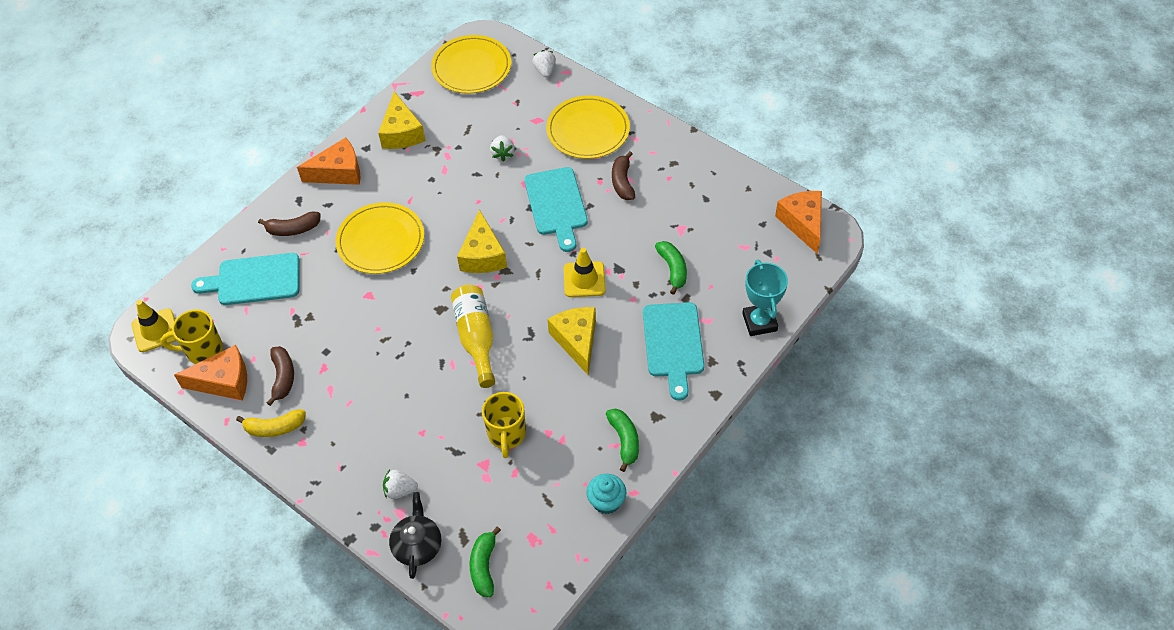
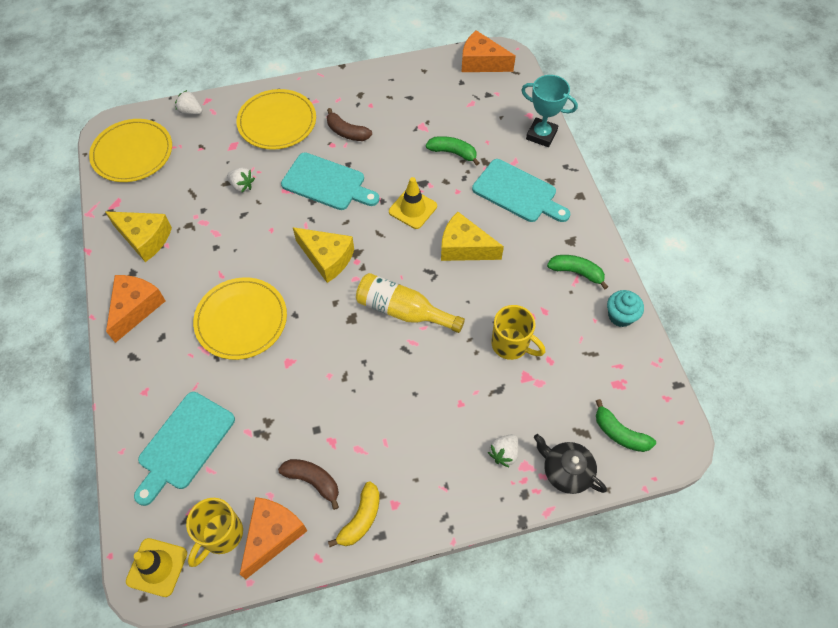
camera: 55 degrees left, 5 degrees up
brown banana [258,212,321,236] -> none

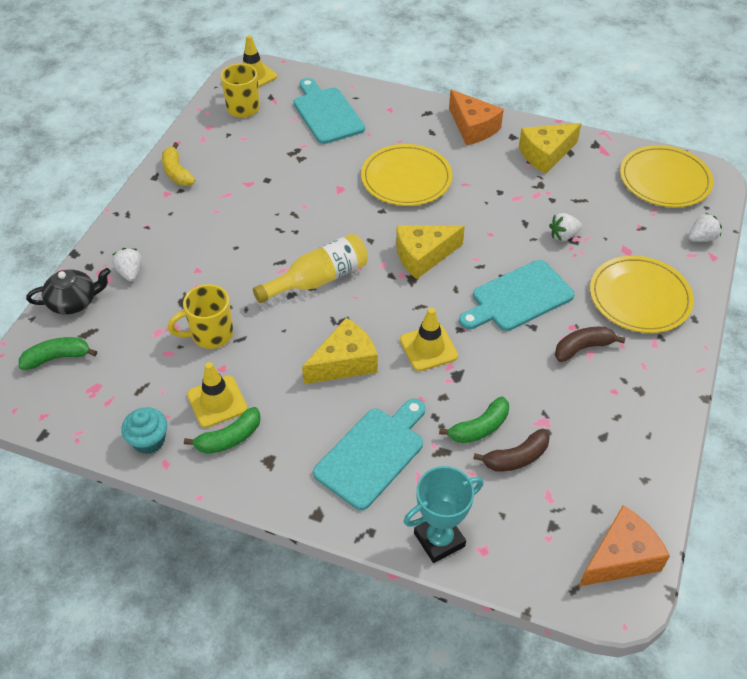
camera: 125 degrees right, 10 degrees down
orange cheese [240,497,307,579] -> none
brown banana [278,459,339,510] -> brown banana moved to [473,429,550,471]
turquoise cutting board [472,159,570,222] -> turquoise cutting board turned 150 degrees clockwise [313,399,425,510]
none -> yellow traffic cone [187,362,248,428]

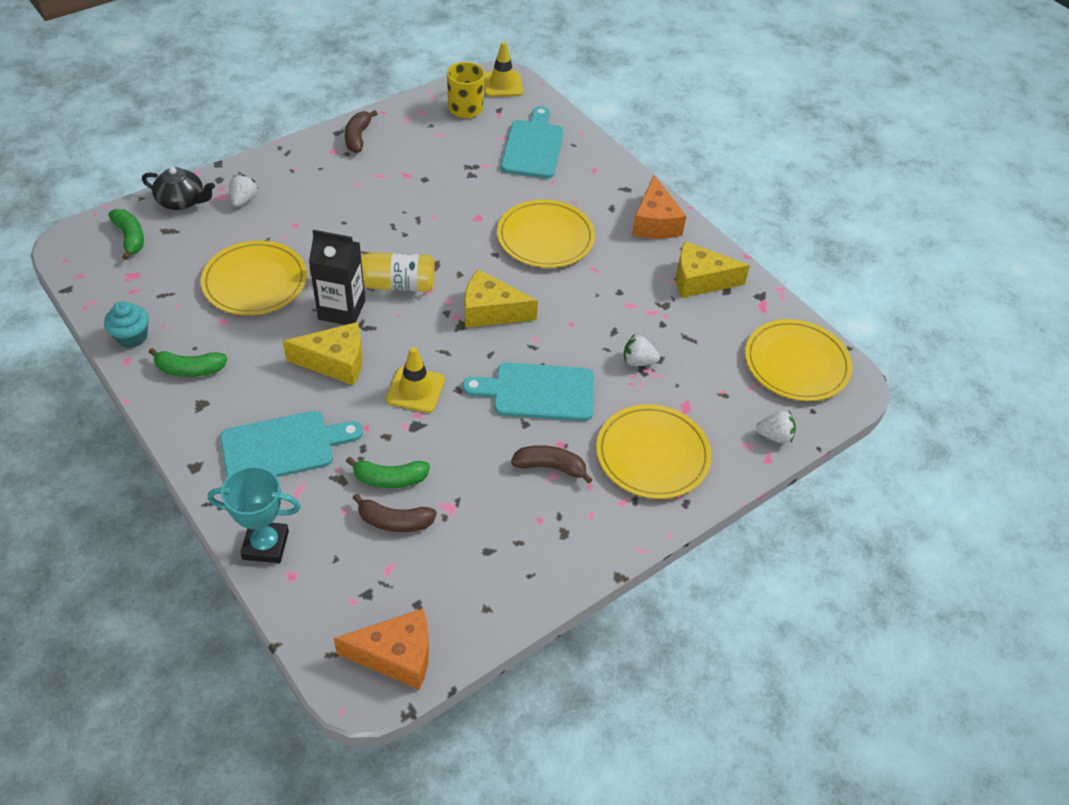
camera: 30 degrees right, 0 degrees up
green banana [19,337,97,370] -> green banana turned 45 degrees clockwise [108,209,144,260]
yellow banana [162,142,195,186] -> brown banana [345,110,378,153]
yellow mug [168,284,234,349] -> yellow plate [201,241,307,315]
yellow traffic cone [187,362,248,428] -> none
none -> black carton [309,230,365,325]

